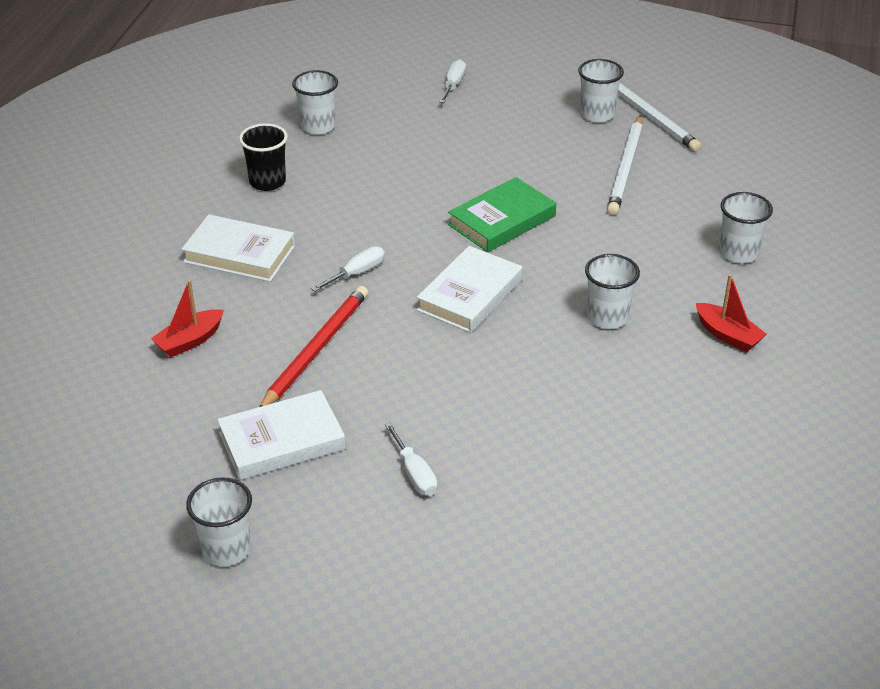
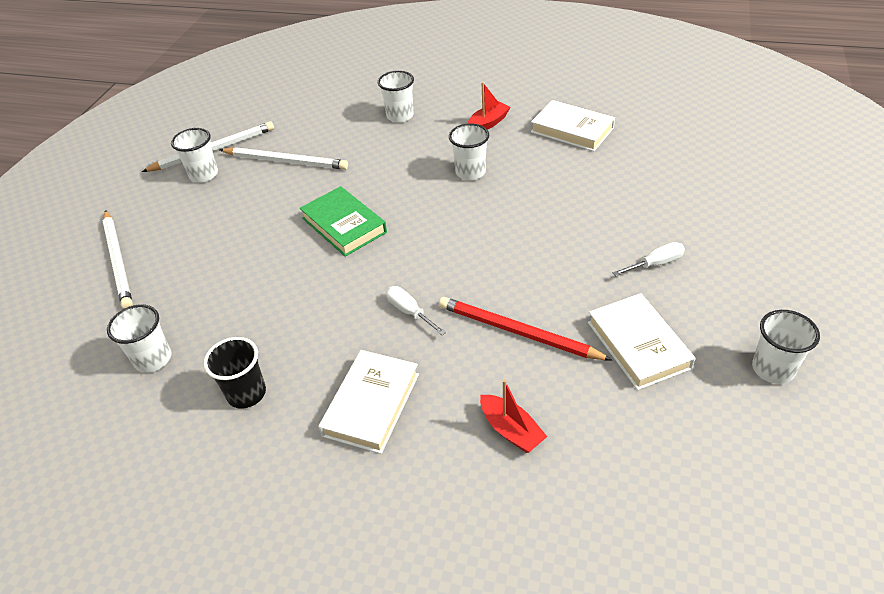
camera: 85 degrees left, 5 degrees up
white book [417,246,522,333] -> white book moved to [531,100,615,151]
white screwdriver [439,60,466,103] -> white pencil [102,210,133,309]

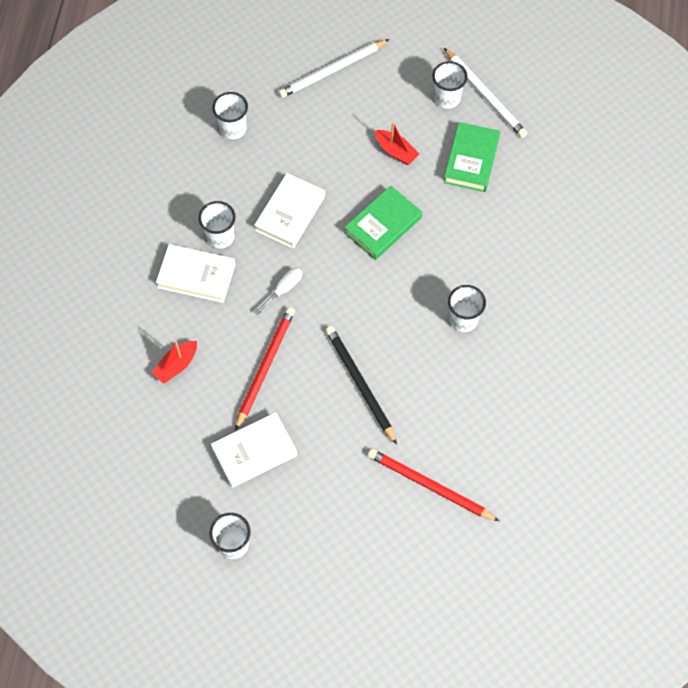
camera: 80 degrees right, 20 degrees up
black cup [204,337,266,409] -> none
white pencil [220,147,348,170] -> green book [444,122,500,192]
white cup [378,71,414,123] -> white cup moved to [199,201,236,248]
red boat [467,82,511,130] -> red boat moved to [375,122,419,165]
white book [531,100,615,151] -> white book moved to [255,173,325,248]
white screwdriver [613,242,685,276] -> none
none -> black pencil [325,326,397,445]
none -> red pencil [368,449,499,521]

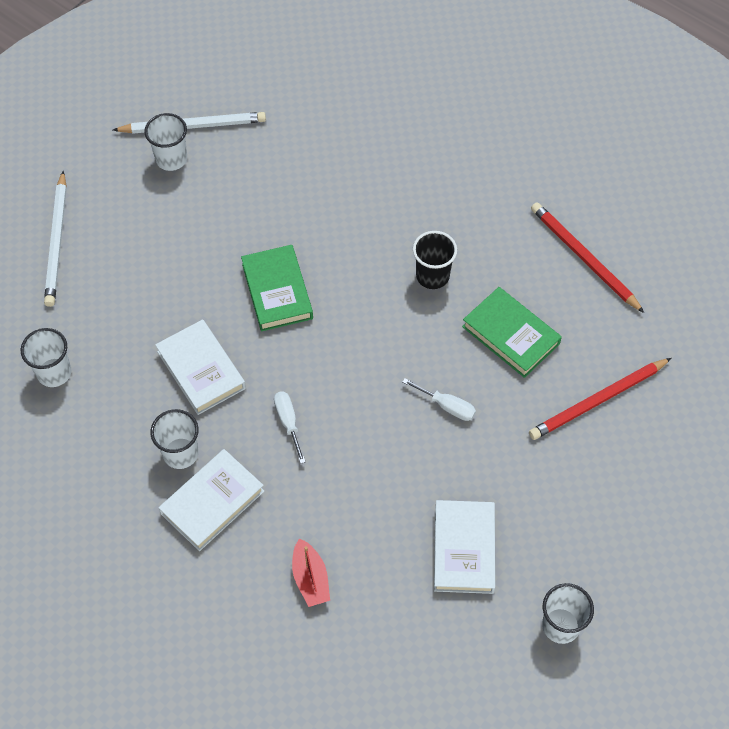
camera: 60 degrees left, 5 degrees down
red pencil [235,307,295,431] -> red pencil moved to [531,202,644,313]
black pencil [325,326,397,445] -> white screwdriver [403,378,476,421]
red boat [375,122,419,165] -> none
green book [444,122,500,192] -> green book moved to [462,287,562,378]
white cup [448,285,486,332] -> black cup [413,231,457,289]

